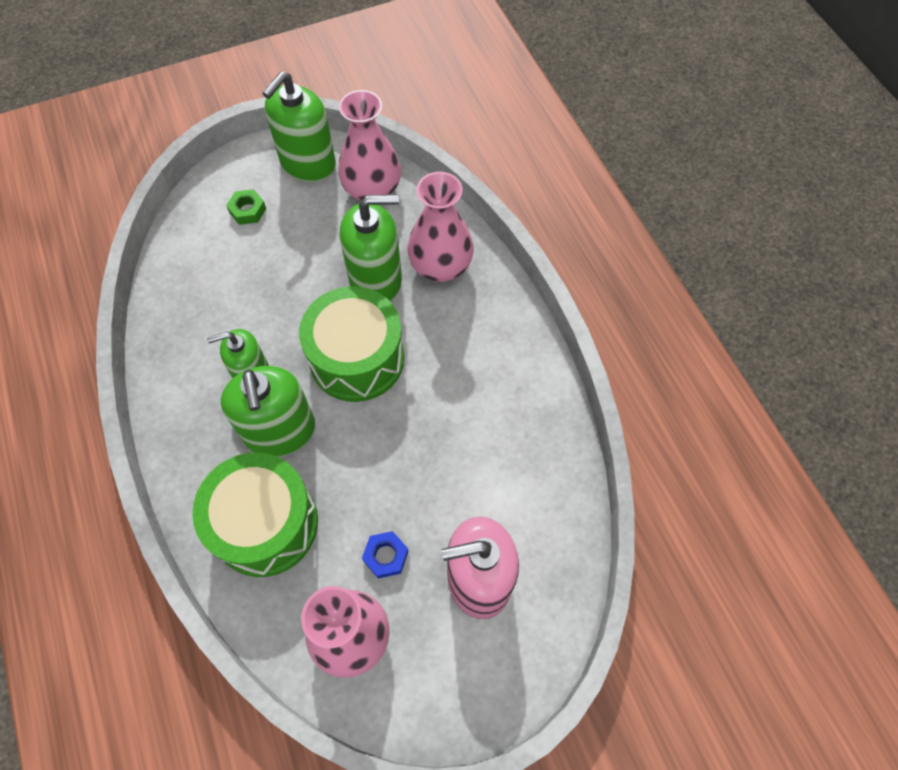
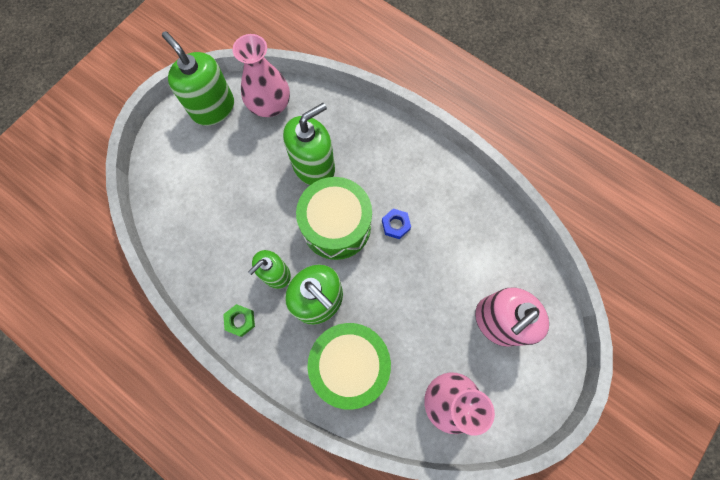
camera: 30 degrees left, 10 degrees up
green nut [226,189,266,225] -> green nut moved to [223,304,255,337]
green soap dispenser [263,71,336,183] -> green soap dispenser turned 135 degrees clockwise [162,31,234,126]
blue nut [362,531,409,579] -> blue nut moved to [382,209,411,239]
pink vase [407,172,474,282] -> none

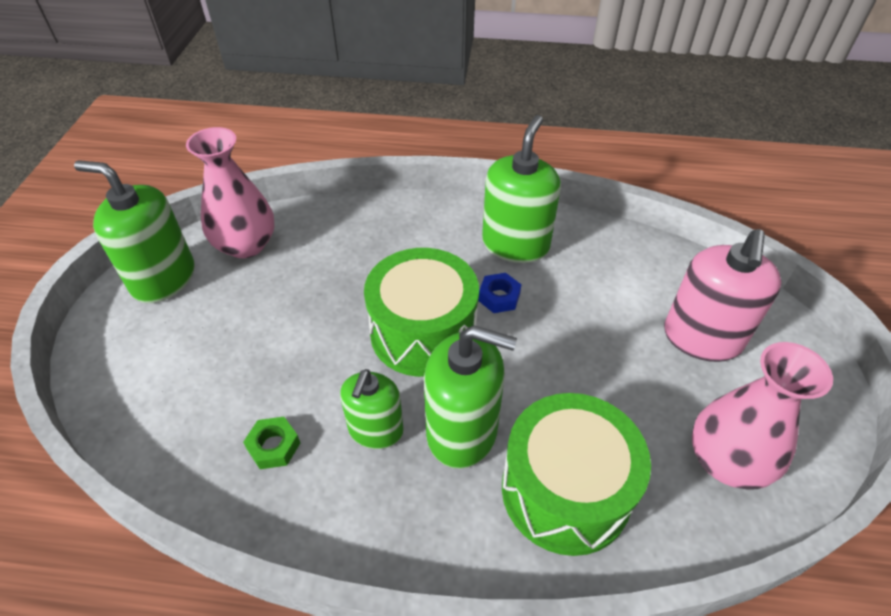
camera: 30 degrees left, 25 degrees down
green nut [223,304,255,337] -> green nut moved to [243,417,300,469]
green soap dispenser [283,103,335,185] -> green soap dispenser moved to [482,115,561,263]

